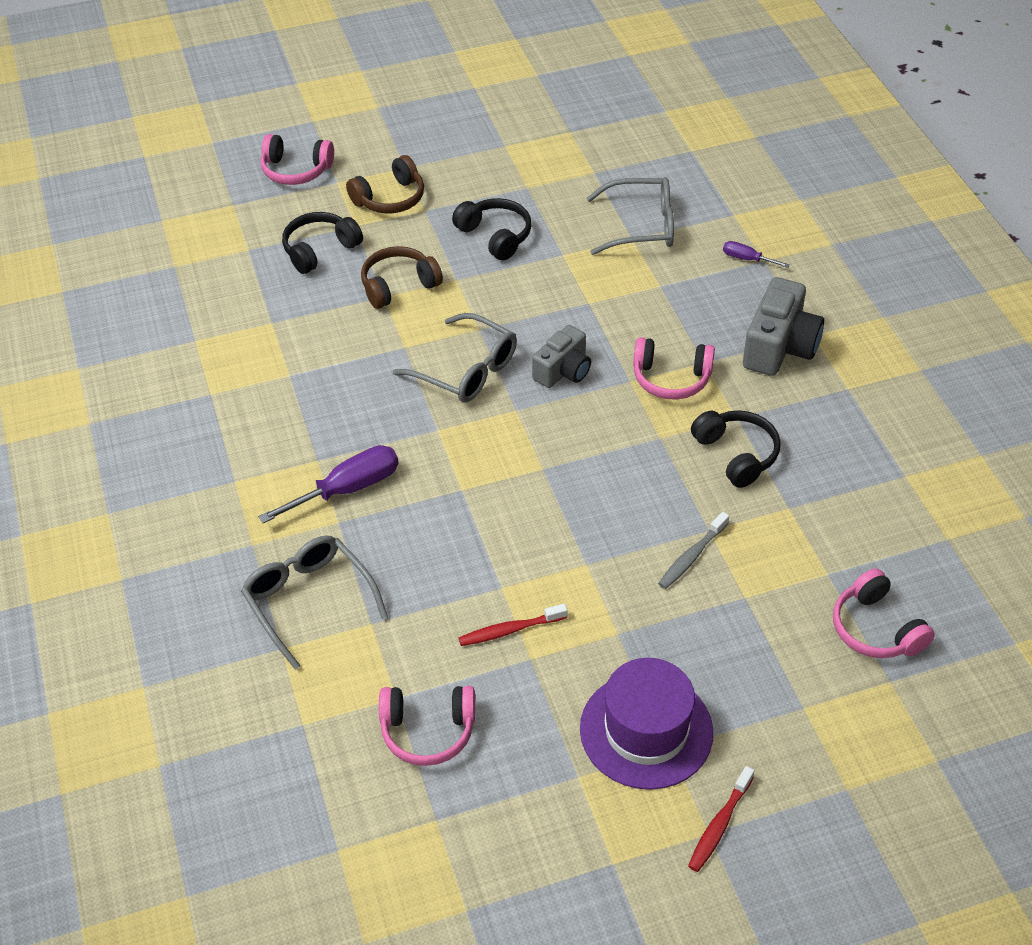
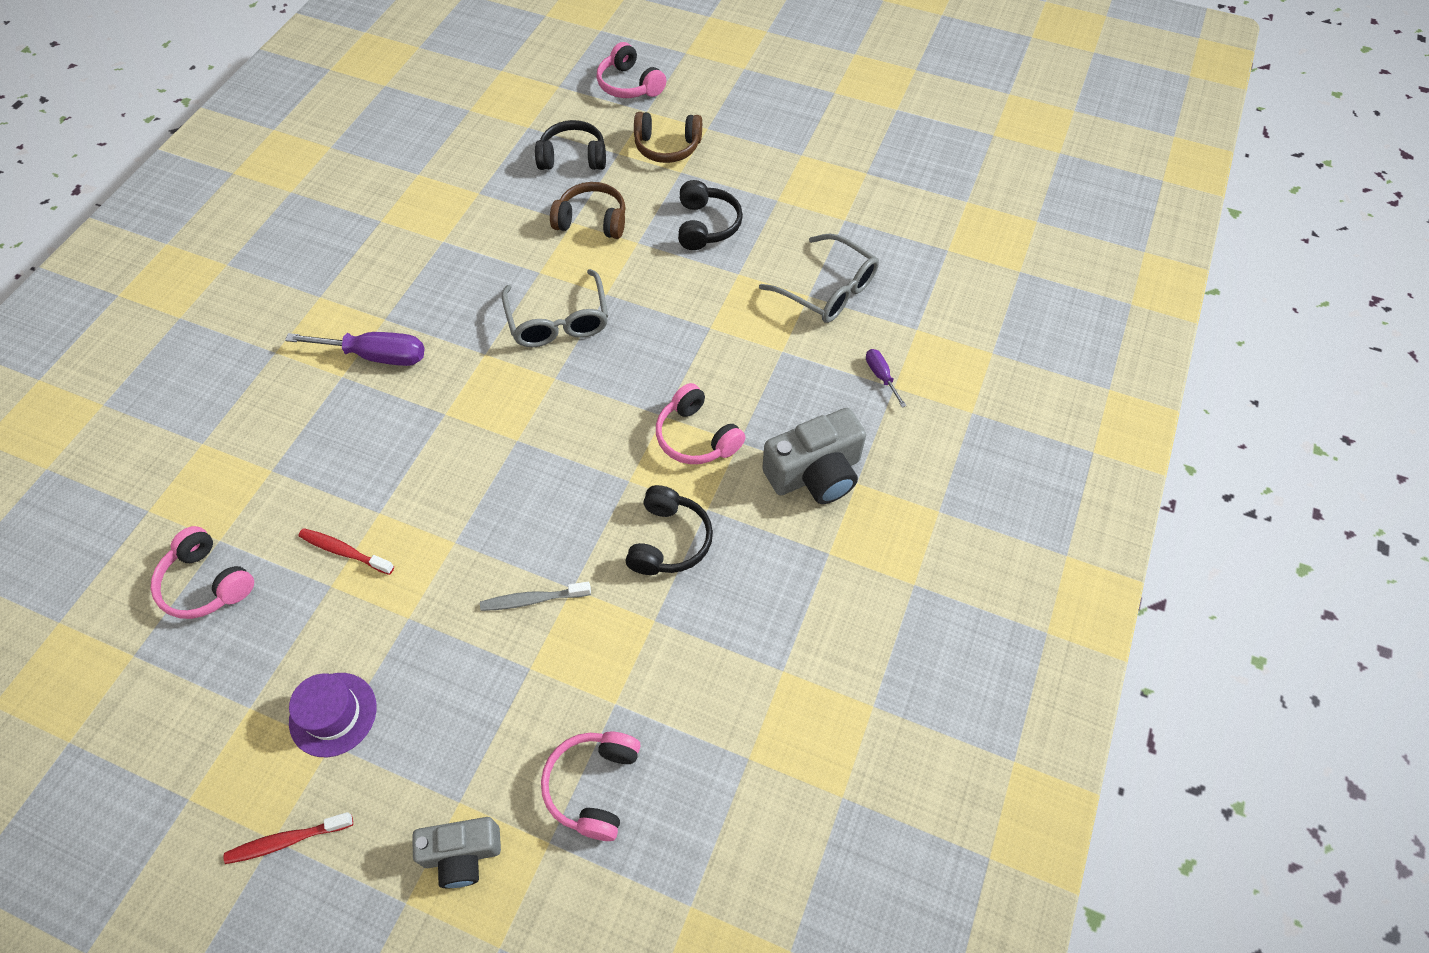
camera: 40 degrees right, 10 degrees up
grey glasses [241,535,388,670] -> none
grey camera [532,325,591,388] -> grey camera moved to [412,817,501,888]
purple hat [580,658,713,790] -> purple hat [289,673,376,757], size x0.65

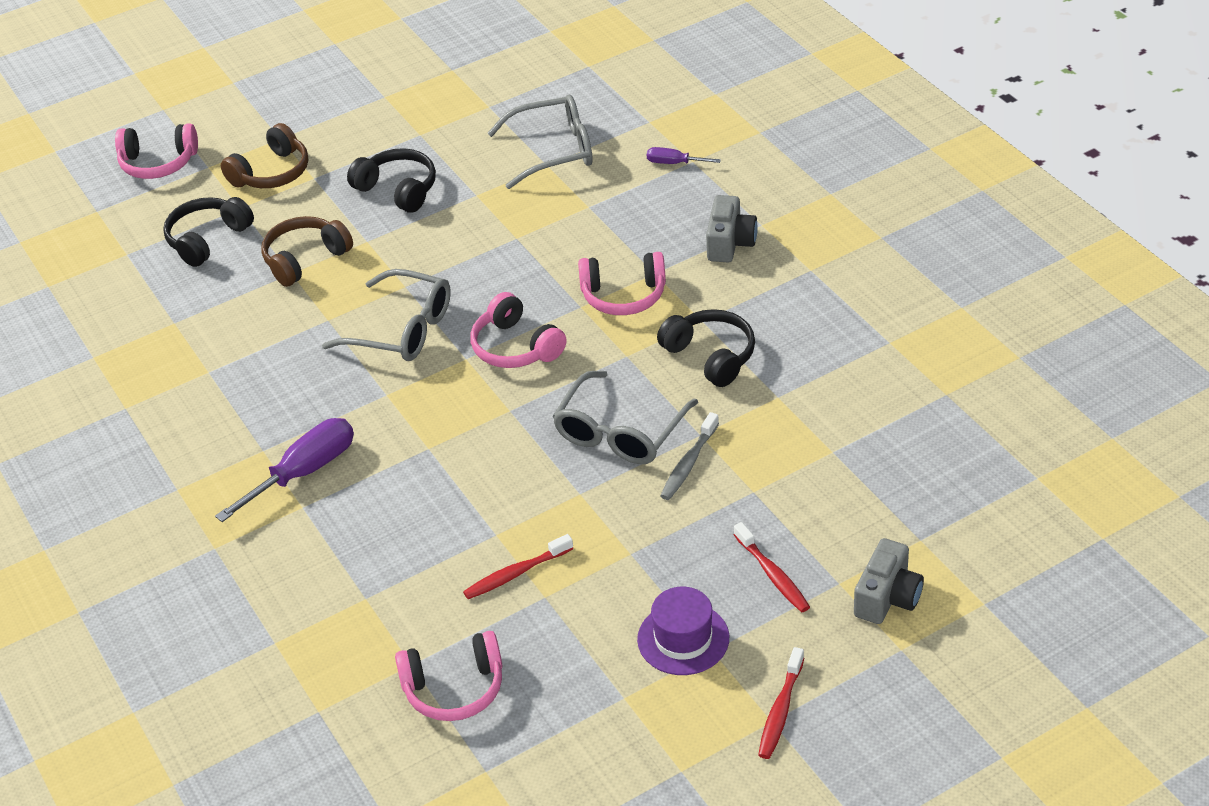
camera: 50 degrees left, 15 degrees down
pink headphones [541,732,641,841] -> pink headphones moved to [470,292,567,368]
grey camera [762,408,866,504] -> grey camera [706,195,758,262], size x0.66
none -> grey glasses [553,371,698,464]
none -> red toothbrush [734,522,810,613]

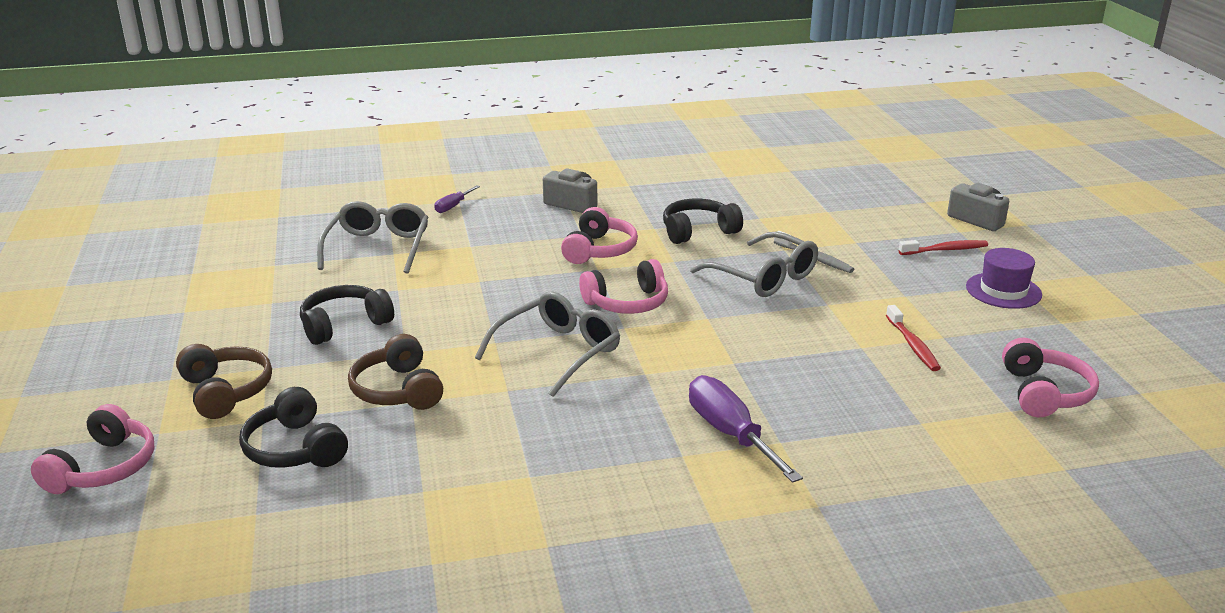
camera: 75 degrees left, 15 degrees down
red toothbrush [758,647,804,759] -> none

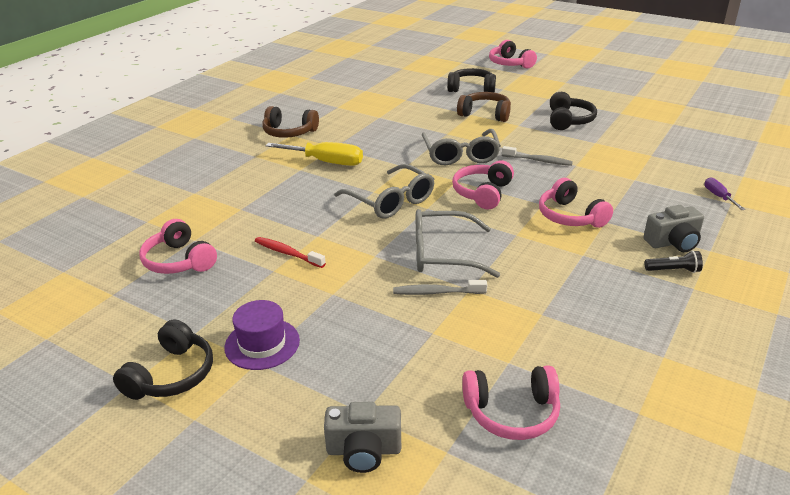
camera: 135 degrees right, 5 degrees up
brown headphones [176,344,272,419] -> brown headphones moved to [262,106,319,138]
grey glasses [317,201,428,274] -> grey glasses moved to [334,164,434,218]
black headphones [663,199,743,244] -> black headphones moved to [113,319,213,400]
purple screwdriver [689,375,803,483] -> yellow screwdriver [265,142,363,166]
red toothbrush [899,240,988,255] -> none
none -> pink headphones [462,365,560,440]
none -> grey toothbrush [502,146,573,166]
none -> black flashlight [645,250,703,273]

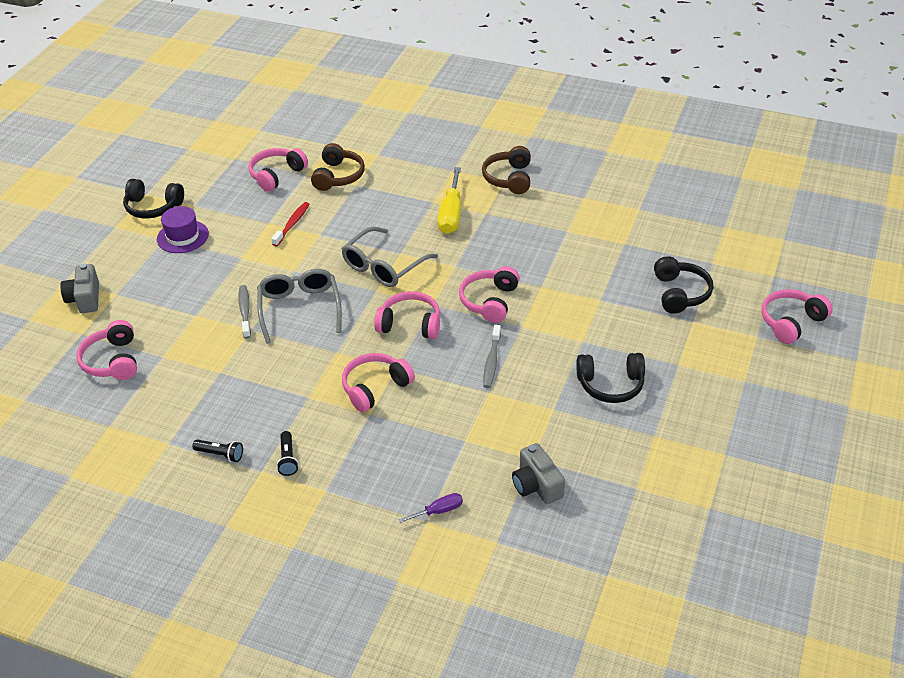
camera: 80 degrees right, 10 degrees up
grey glasses [422,129,501,165] -> pink headphones [459,266,520,323]
brown headphones [457,92,511,122] -> brown headphones moved to [311,143,365,191]
grey camera [644,205,704,252] -> grey camera moved to [512,443,565,504]
none -> black flashlight [192,439,243,462]

